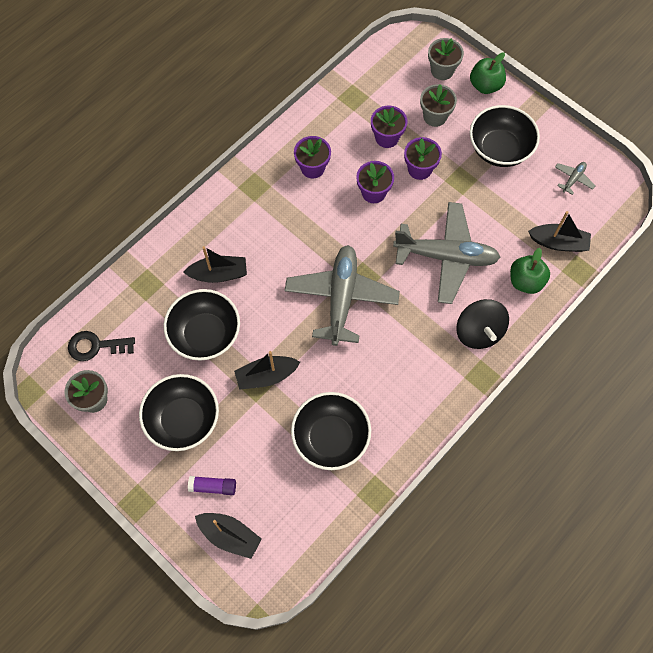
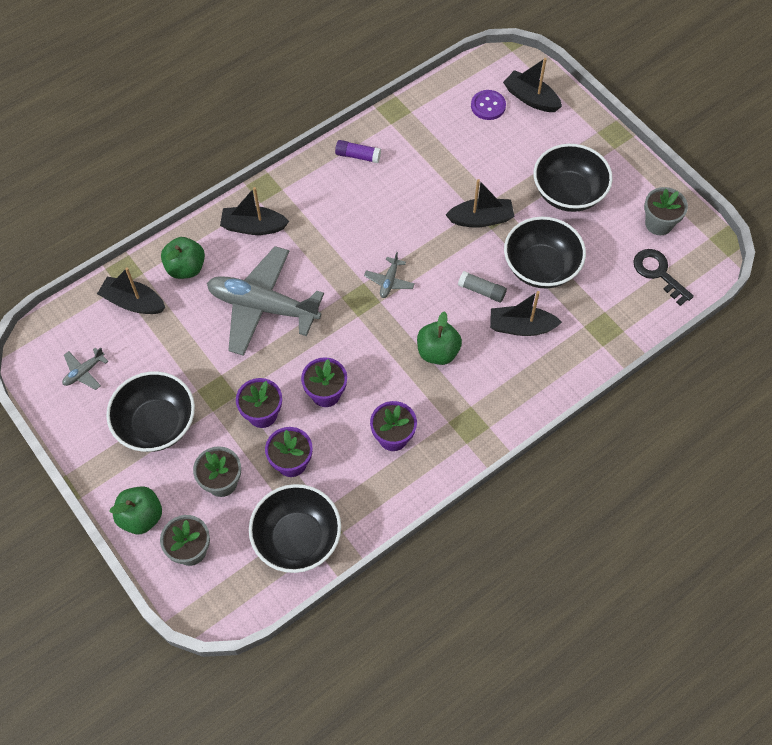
camera: 170 degrees left, 5 degrees down
black key [68,331,135,361] -> black key turned 135 degrees counterclockwise [633,249,694,306]
purple glue stick [188,476,236,495] -> purple glue stick moved to [335,140,381,163]
grey plane [285,245,400,346] -> grey plane [364,252,415,298], size x0.41
black bowl [291,392,371,470] -> black bowl moved to [249,484,341,573]
black spinning top [457,299,509,349] -> black boat [220,187,289,235]
none -> green apple [417,311,462,365]
none -> grey glue stick [458,271,507,303]
none -> purple button [471,90,506,120]

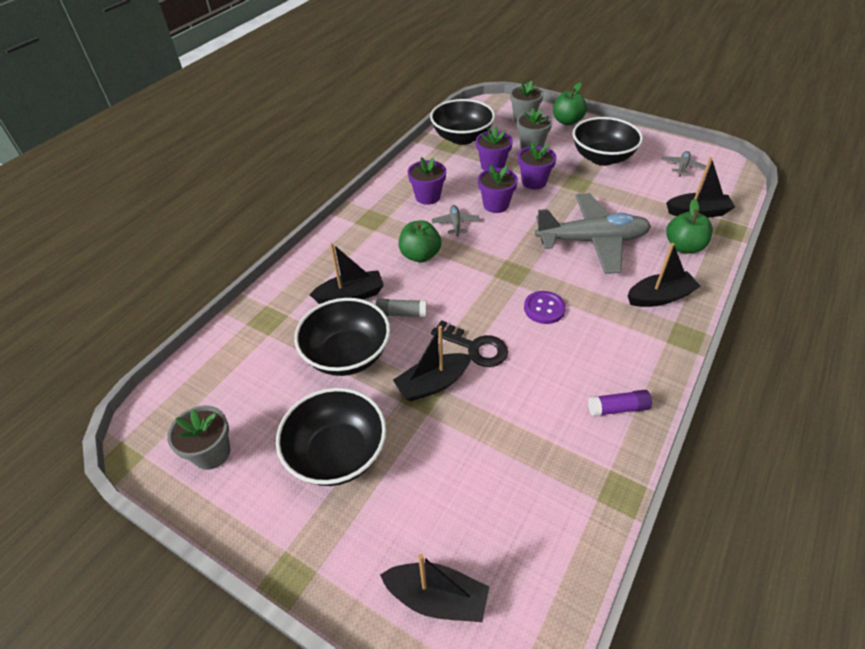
camera: 160 degrees right, 15 degrees down
grey plane [364,252,415,298] -> grey plane moved to [432,205,480,236]
purple button [471,90,506,120] -> purple button moved to [524,291,566,324]
black key [633,249,694,306] -> black key moved to [431,320,508,367]

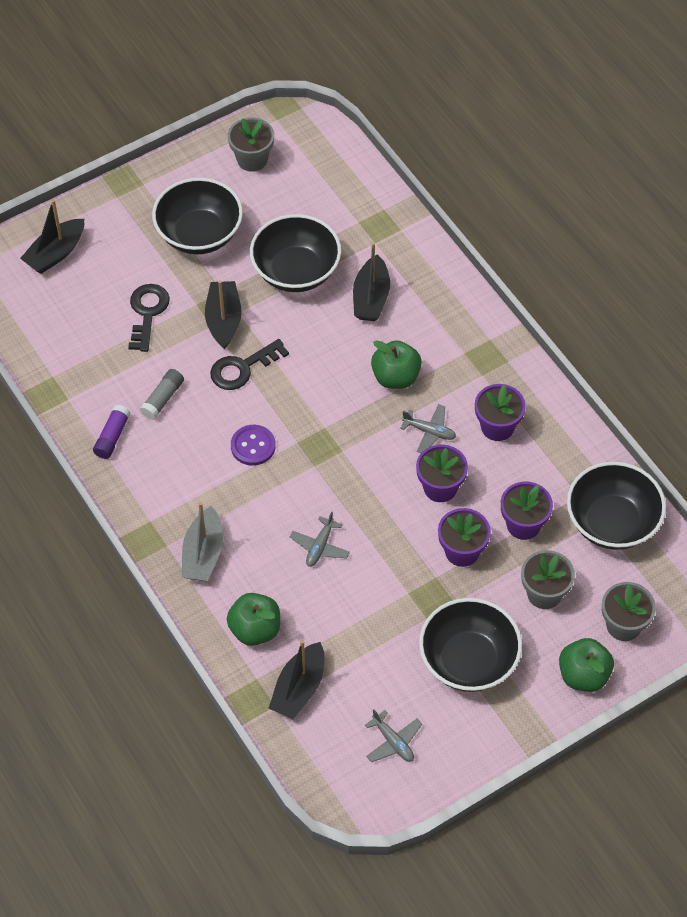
camera: 115 degrees right, 10 degrees up
grey glue stick [375,299,427,317] -> grey glue stick moved to [140,369,184,420]
grey plane [535,193,651,274] -> grey plane [290,511,350,567], size x0.41
black boat [627,243,700,307] -> grey boat [182,502,223,581]
none -> black key [128,284,170,352]

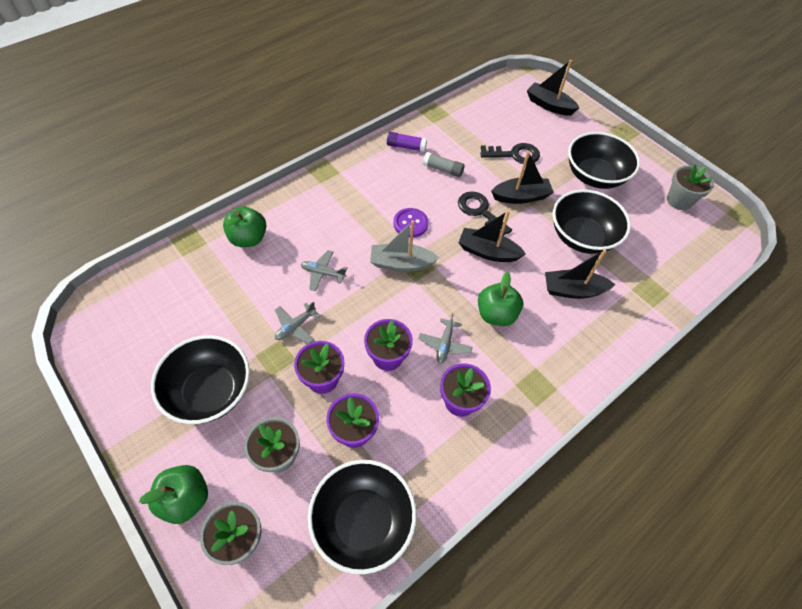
camera: 80 degrees right, 0 degrees up
grey boat [182,502,223,581] -> grey boat moved to [370,220,439,272]
black boat [269,640,324,719] -> black boat moved to [459,210,526,262]
grey plane [365,709,422,762] -> grey plane moved to [275,301,320,344]

